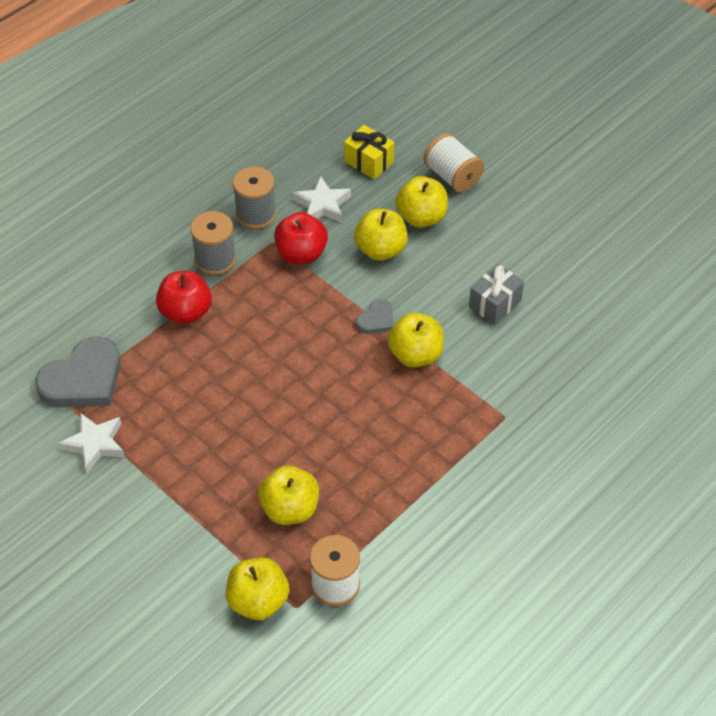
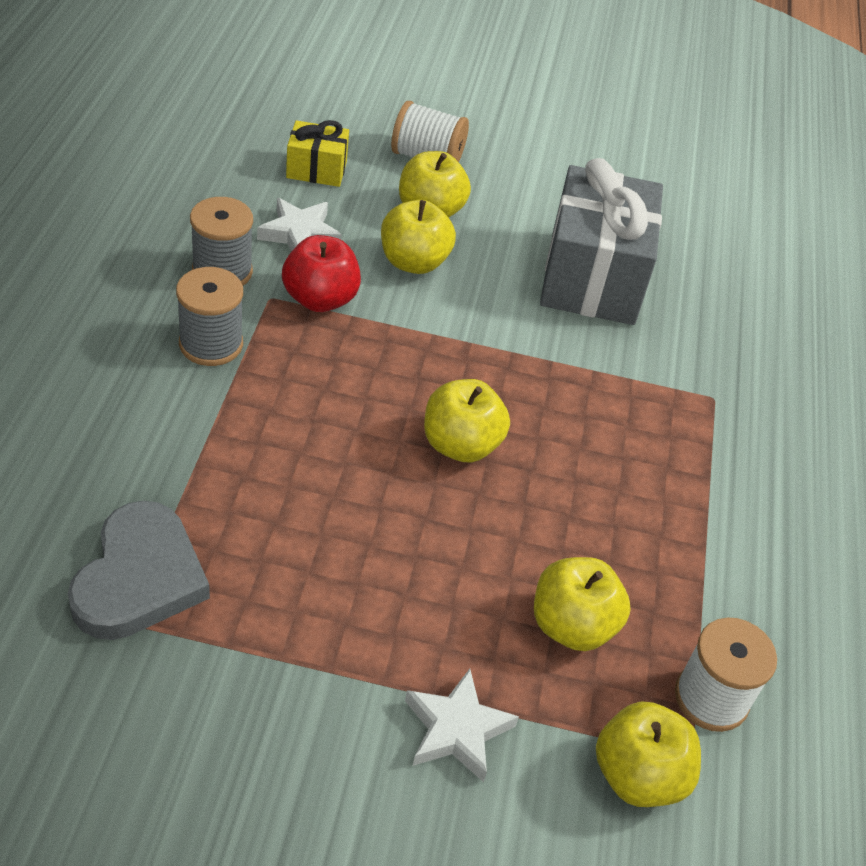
camera: 40 degrees left, 5 degrees down
white star [58,413,125,473] -> white star moved to [405,669,519,782]
red apple [156,271,212,324] -> none
grey heart [356,299,393,334] -> none
yellow apple [387,313,444,368] -> yellow apple moved to [424,379,510,462]
grey gift [469,264,524,325] -> grey gift [540,158,663,325], size x2.07

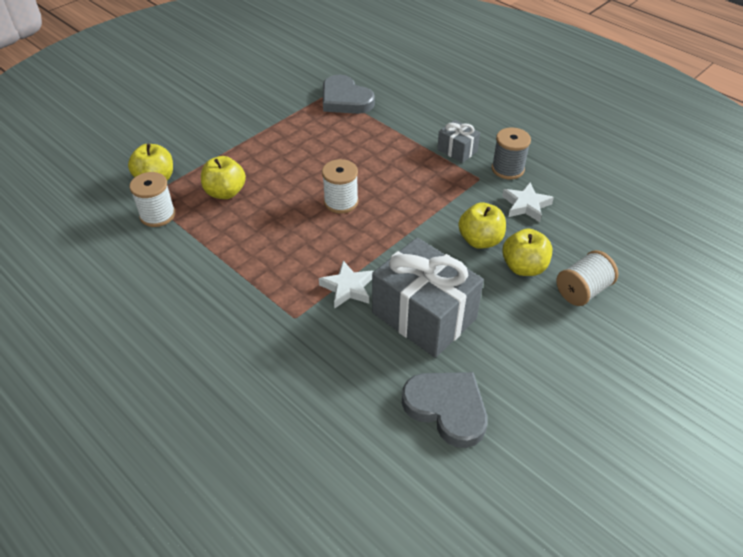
camera: 130 degrees right, 0 degrees up
grey spool [176,267,243,366] -> grey gift [437,120,480,163]
red apple [282,235,361,312] -> none
yellow gift [286,120,349,187] -> none
white star [405,669,519,782] -> white star moved to [319,260,374,308]
yellow apple [424,379,510,462] -> white spool [322,159,359,214]
none -> grey heart [402,372,488,448]

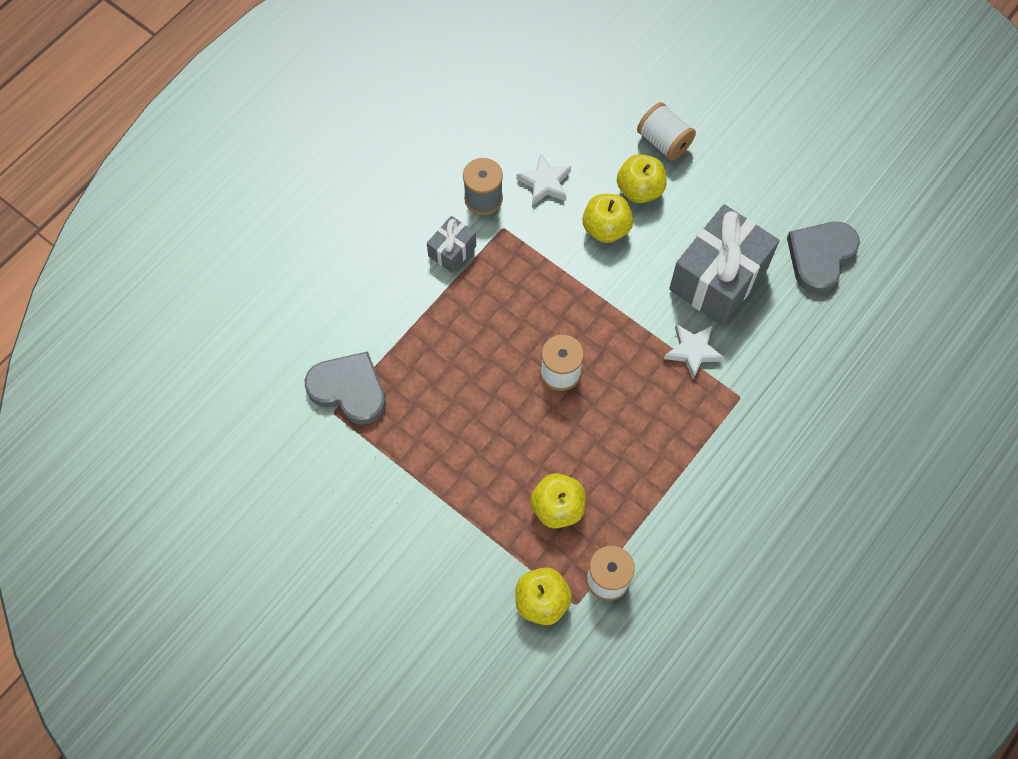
camera: 95 degrees left, 20 degrees up
grey heart [323,75,375,114] -> grey heart turned 105 degrees counterclockwise [305,351,386,425]

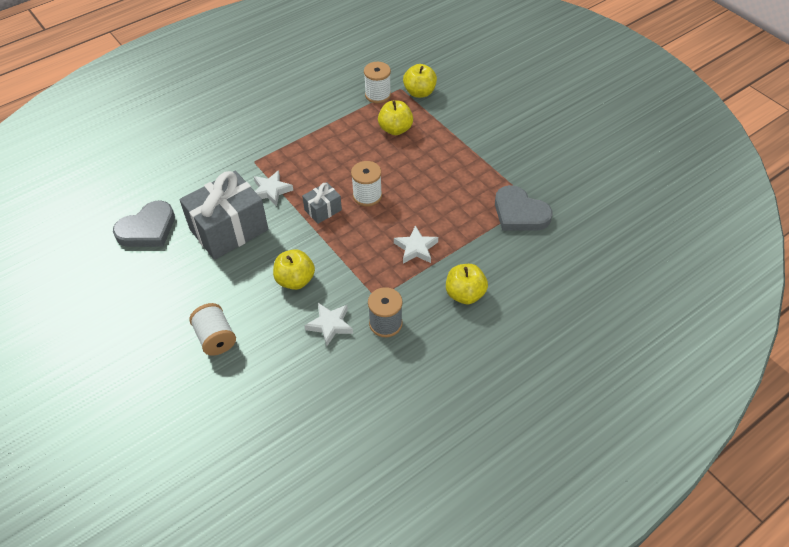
camera: 165 degrees left, 15 degrees down
grey gift [427,216,476,273] -> grey gift moved to [302,182,342,224]
yellow apple [617,154,667,203] -> yellow apple moved to [446,264,488,304]
none -> white star [394,225,438,263]

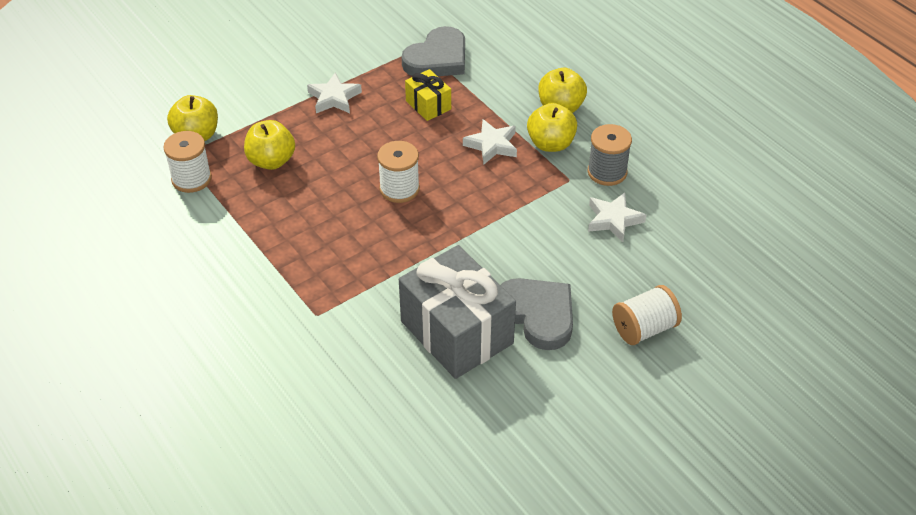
camera: 90 degrees left, 5 degrees down
grey heart [113,200,175,247] -> grey heart moved to [501,278,573,350]
white star [254,170,293,206] -> white star moved to [307,73,362,113]
yellow apple [273,249,315,290] -> yellow apple moved to [527,103,577,152]
grey gift [302,182,342,224] -> none
none -> yellow gift [405,69,451,121]

